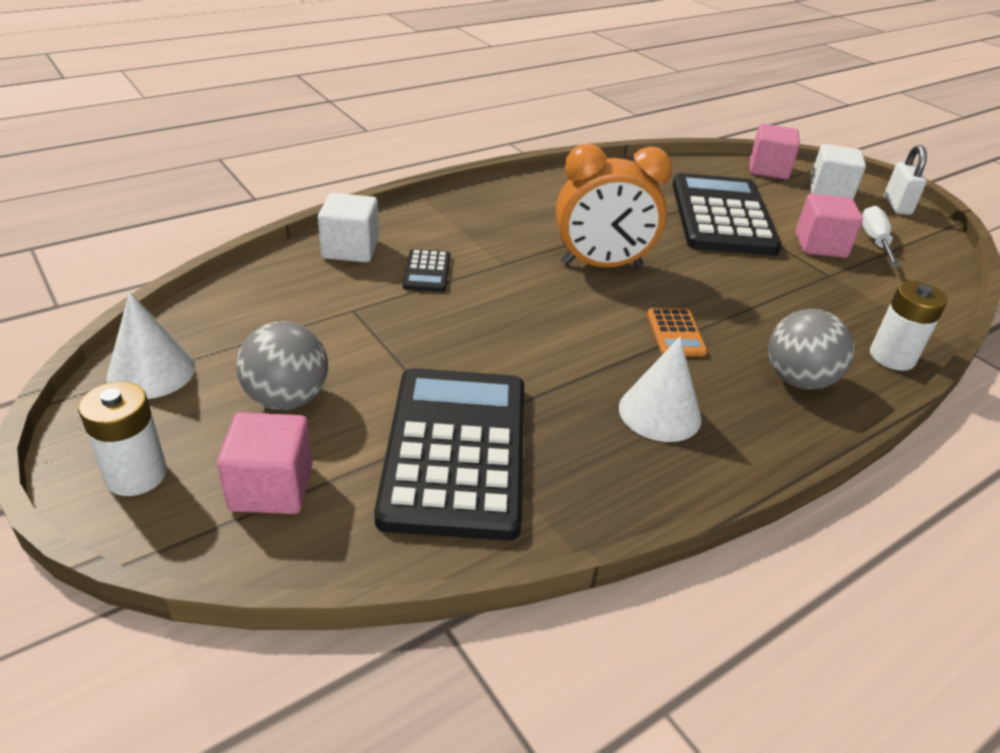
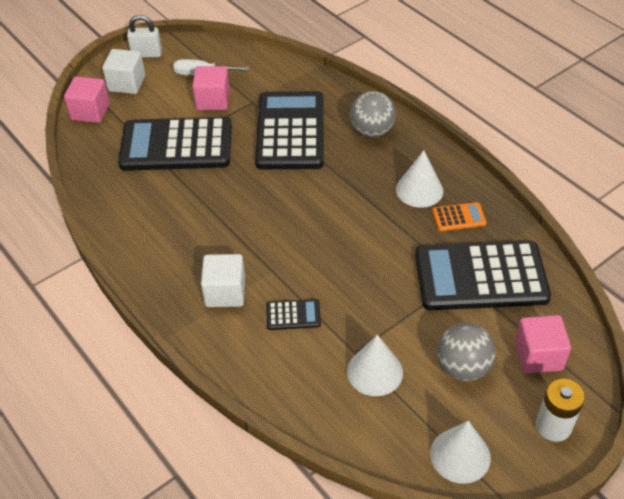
camera: 90 degrees left, 10 degrees up
white cube [318,193,379,263] -> white cube moved to [201,254,245,307]
orange clock [556,144,672,267] -> none
orange calculator [647,308,707,357] -> orange calculator moved to [432,202,487,231]
white battery [870,281,948,371] -> none
none -> black calculator [255,91,324,169]
none -> white cone [347,335,403,396]

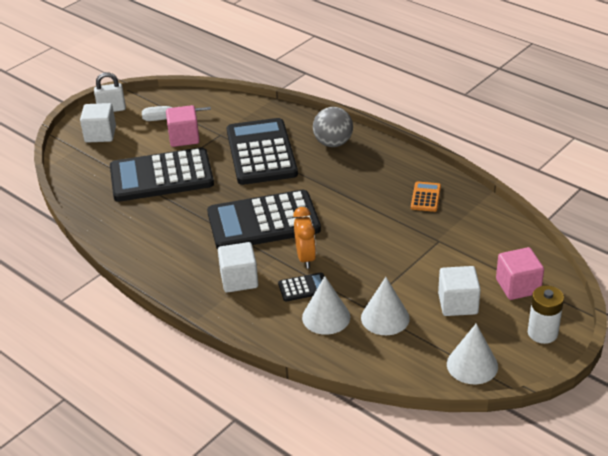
camera: 10 degrees left, 10 degrees down
pink cube [64,76,110,123] -> none
white cone [396,150,443,208] -> white cone moved to [302,276,350,335]
black calculator [415,241,551,310] -> black calculator moved to [207,190,321,249]
orange calculator [432,202,487,231] -> orange calculator turned 60 degrees counterclockwise [411,181,441,212]
grey ball [437,323,496,381] -> white cube [438,266,481,316]
none -> orange clock [293,207,316,269]

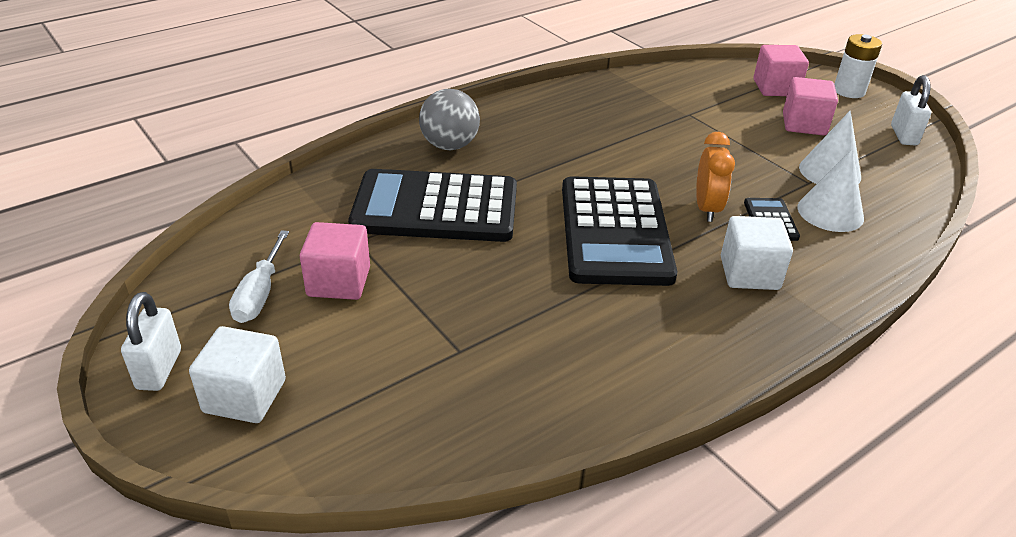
camera: 80 degrees left, 0 degrees up
black calculator [110,147,214,202] -> none
orange clock [293,207,316,269] -> orange clock turned 90 degrees clockwise [696,132,735,222]
orange calculator [411,181,441,212] -> none
white cube [438,266,481,316] -> pink cube [783,77,838,136]
white cone [447,323,498,384] -> white padlock [891,75,931,145]

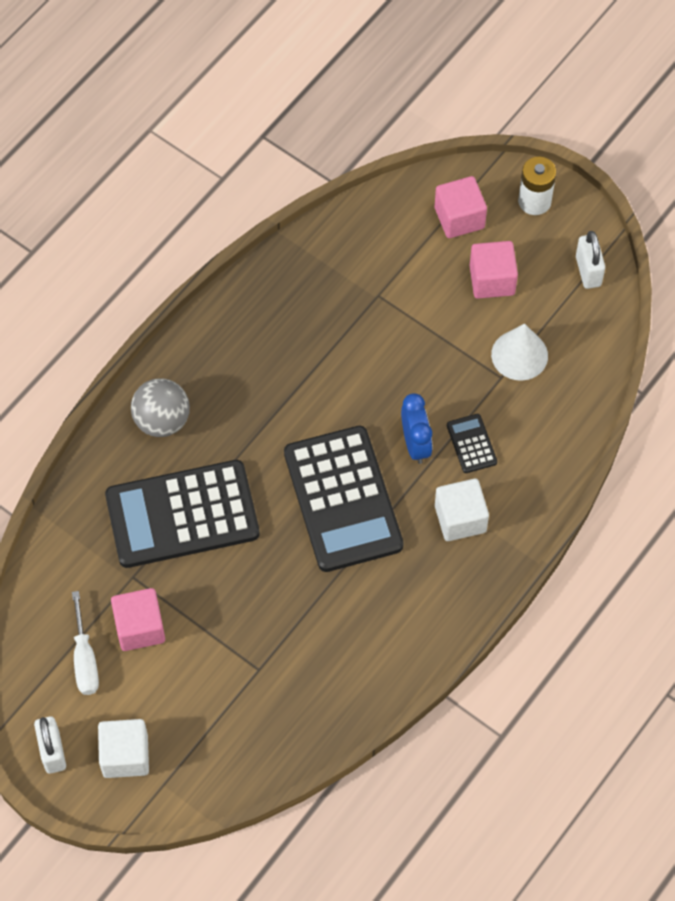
camera: 15 degrees left, 25 degrees up
orange clock [696,132,735,222] -> blue clock [401,393,432,464]
white cone [797,149,864,232] -> none

